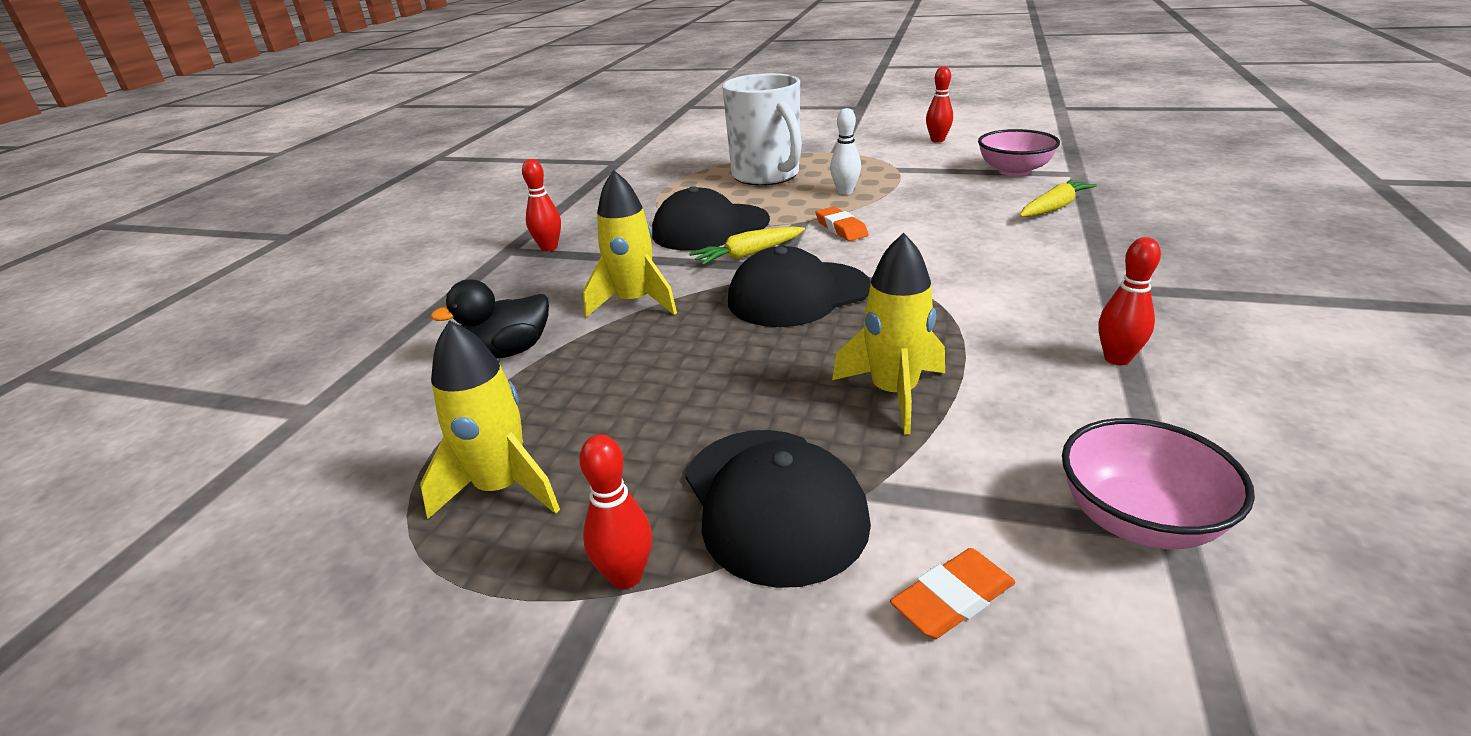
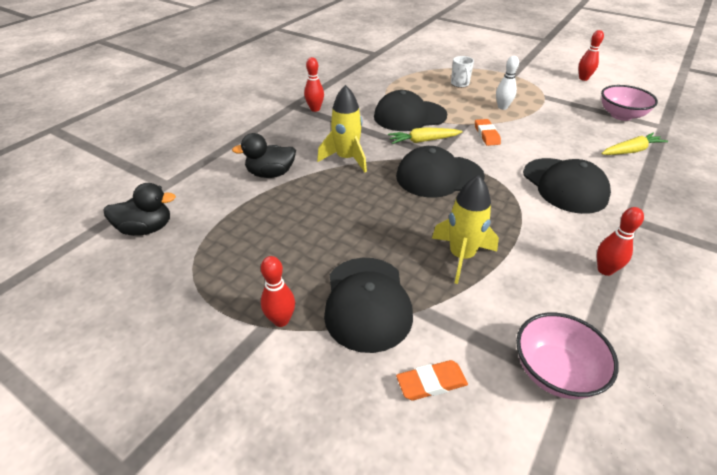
camera: 15 degrees right, 10 degrees up
yellow rocket [420,320,560,519] -> none
white mug [722,73,802,186] -> white mug [451,56,474,88], size x0.43
none -> black duck [103,183,176,236]
none -> black cap [523,158,611,214]

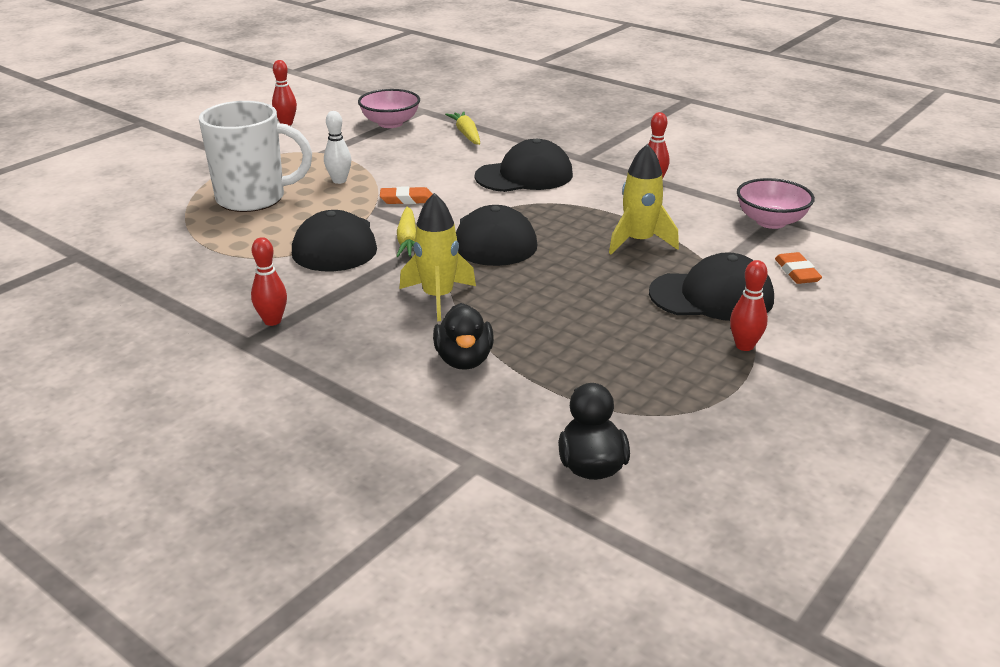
camera: 85 degrees left, 10 degrees down
white mug [451,56,474,88] -> white mug [199,101,312,212], size x2.32

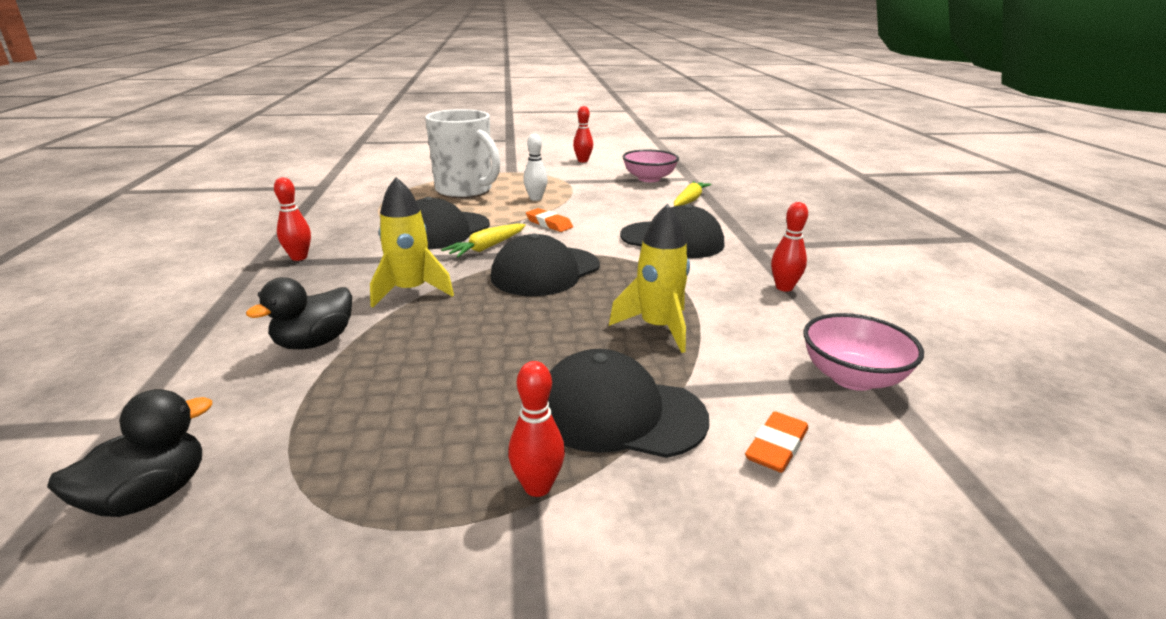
camera: 45 degrees right, 5 degrees down
black cap [649,252,774,321] -> black cap turned 150 degrees clockwise [548,349,709,458]

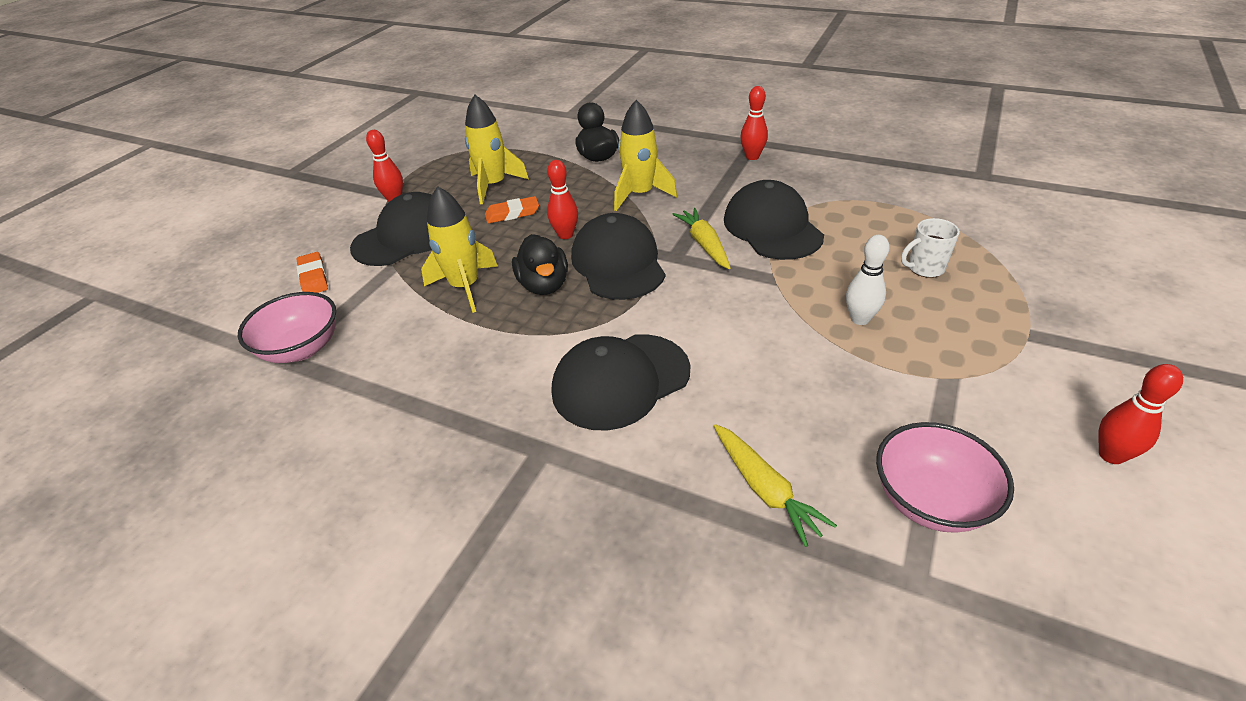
camera: 125 degrees right, 15 degrees up
black duck [47,389,212,517] -> black duck moved to [512,234,568,295]
white mug [425,109,500,198] -> white mug [901,218,960,278], size x0.43
orange eraser [526,208,573,232] -> orange eraser moved to [485,196,539,224]
red bowling pin [771,202,808,292] -> red bowling pin moved to [547,160,578,239]
none -> yellow rocket [465,95,529,204]

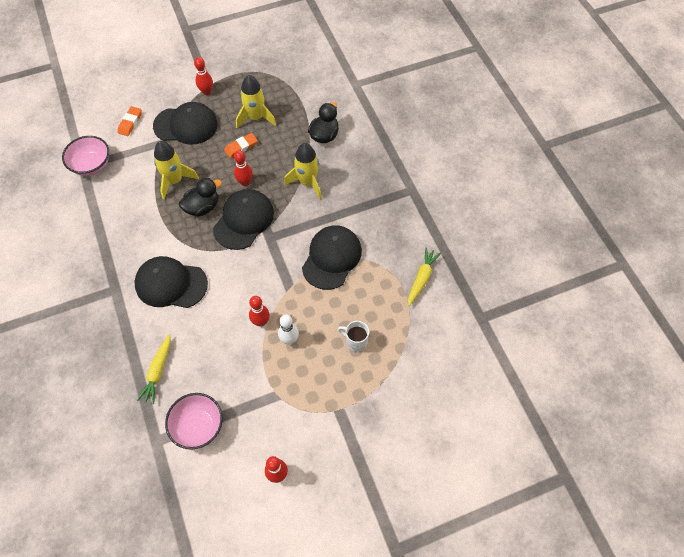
camera: 40 degrees right, 20 degrees up
orange eraser [485,196,539,224] -> orange eraser turned 60 degrees counterclockwise [224,133,258,158]
black duck [512,234,568,295] -> black duck turned 150 degrees counterclockwise [179,178,222,217]
yellow carrot [672,208,730,269] -> yellow carrot moved to [408,247,441,306]
red bowling pin [740,86,768,160] -> red bowling pin moved to [249,296,270,327]

